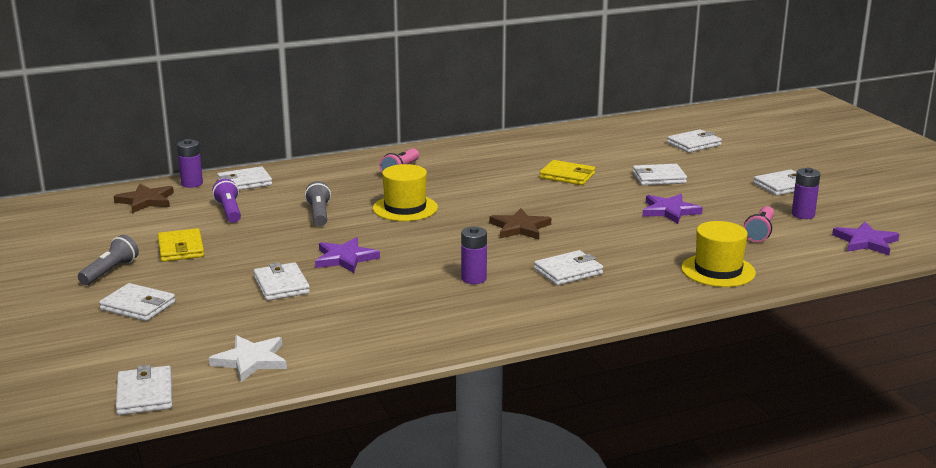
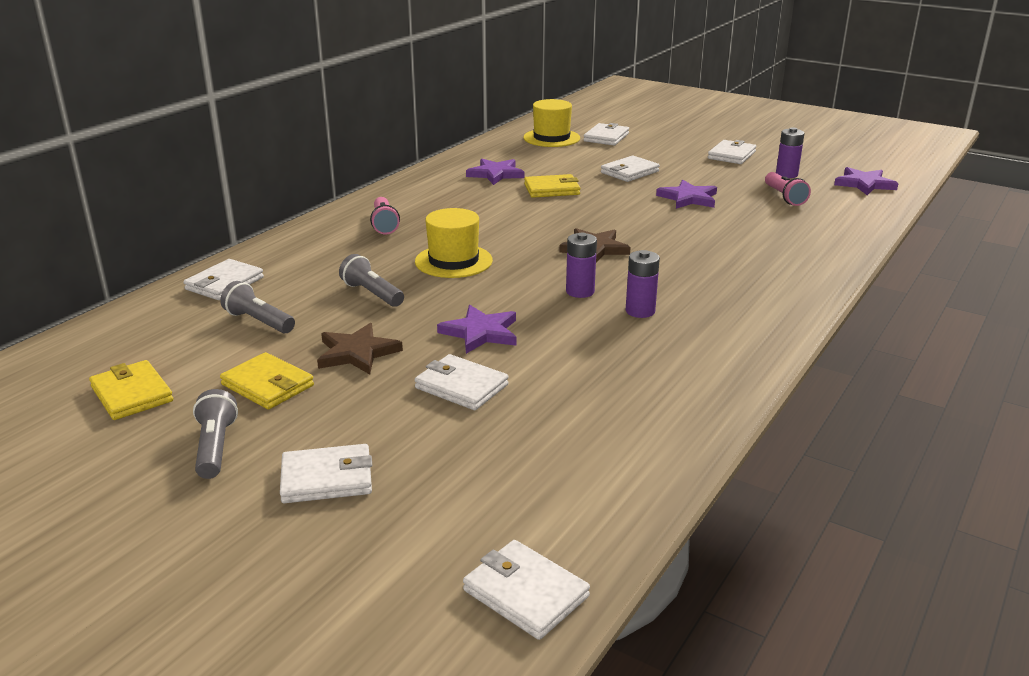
camera: 35 degrees left, 5 degrees up
brown star [114,184,174,213] -> brown star moved to [317,323,403,374]
purple battery [177,139,203,188] -> purple battery moved to [566,232,597,298]
white star [209,335,287,382] -> none
purple flashlight [212,179,241,223] -> grey flashlight [220,281,295,333]
white wallet [534,250,603,285] -> none
yellow hat [681,221,756,287] -> yellow hat moved to [523,99,580,147]
none -> yellow wallet [89,360,173,420]
none -> purple star [466,159,524,185]

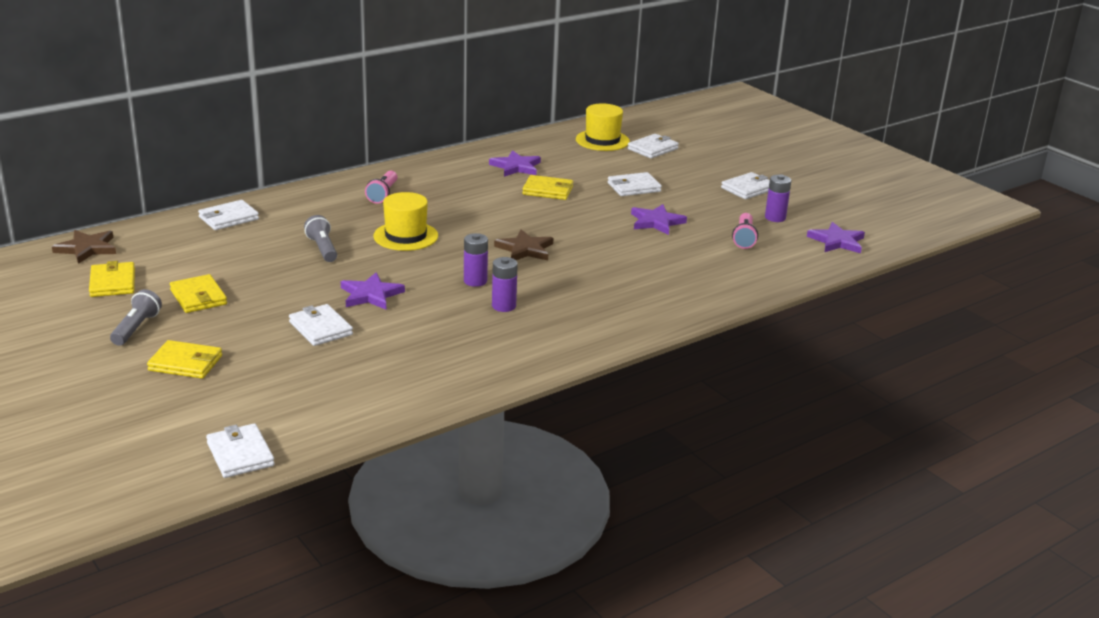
camera: 20 degrees right, 0 degrees up
grey flashlight [220,281,295,333] -> none
white wallet [280,444,372,503] -> yellow wallet [147,340,222,379]
brown star [317,323,403,374] -> brown star moved to [52,230,116,264]

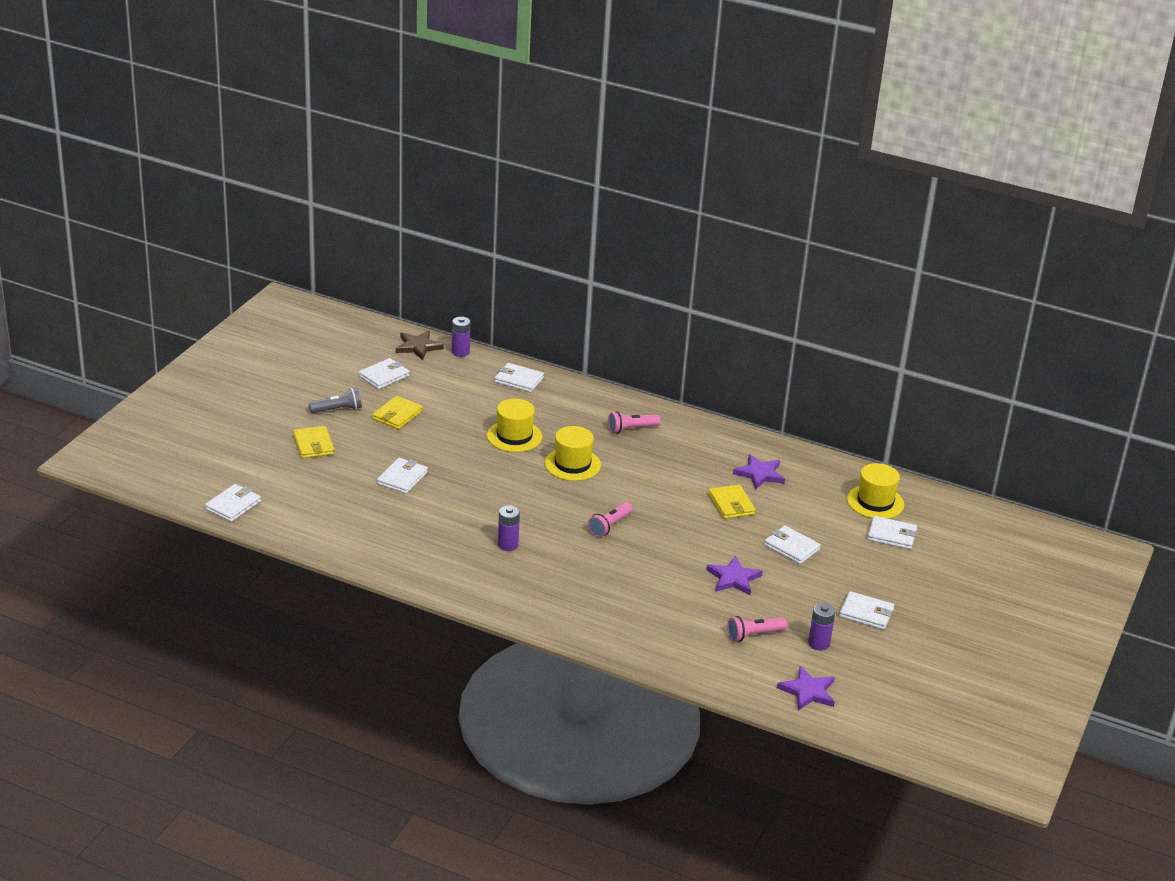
camera: 60 degrees right, 5 degrees up
yellow wallet [89,261,135,297] -> white wallet [359,358,410,389]
grey flashlight [304,215,337,262] -> yellow hat [487,399,542,452]
purple star [341,272,405,309] -> none
purple battery [464,233,488,287] -> purple battery moved to [452,317,471,357]
brown star [494,229,553,260] -> pink flashlight [588,502,633,537]

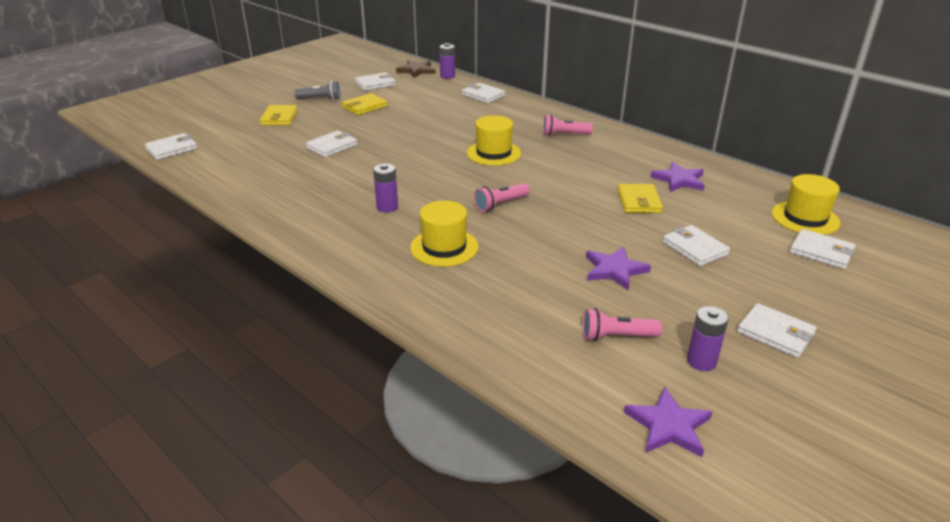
camera: 20 degrees right, 0 degrees up
yellow hat [487,399,542,452] -> yellow hat moved to [410,201,479,267]

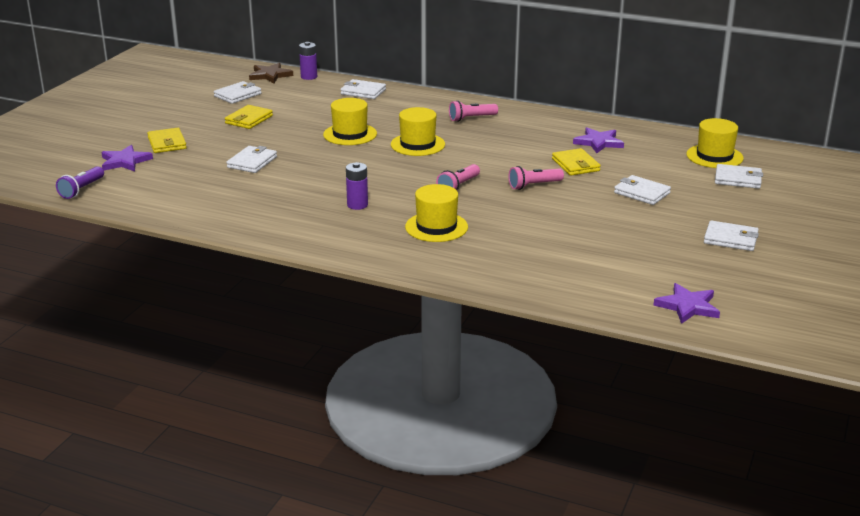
camera: 20 degrees left, 5 degrees down
white wallet [145,133,197,160] -> purple flashlight [56,166,104,199]
grey flashlight [294,81,340,100] -> none
pink flashlight [582,308,662,341] -> pink flashlight moved to [508,166,564,190]
purple star [586,246,651,290] -> purple star moved to [101,145,153,172]
purple battery [687,306,729,371] -> none
none -> yellow hat [323,98,377,145]

